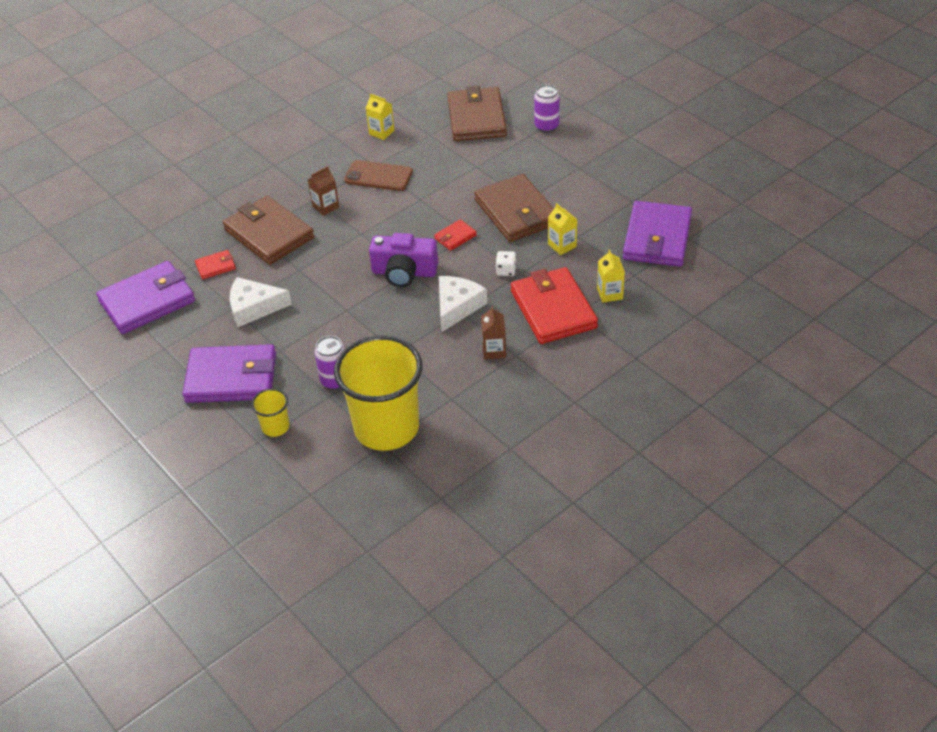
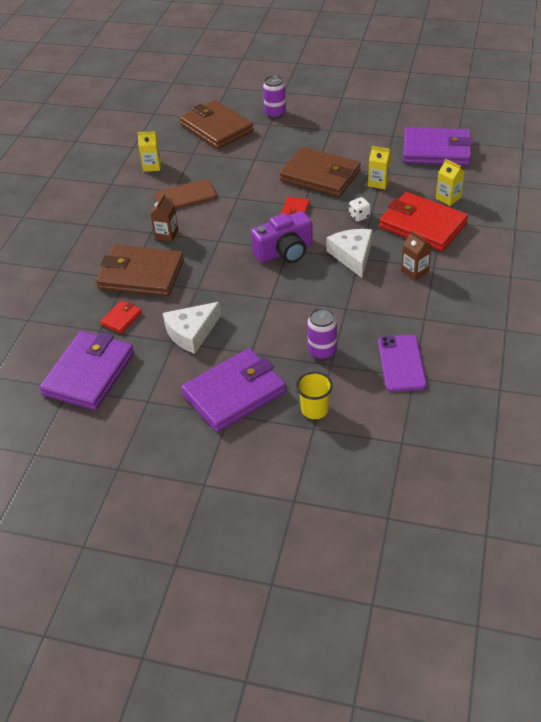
camera: 35 degrees left, 0 degrees up
yellow cup [334,335,422,451] -> purple phone [378,335,427,392]
purple wallet [623,201,692,267] -> purple wallet turned 60 degrees counterclockwise [403,127,473,165]

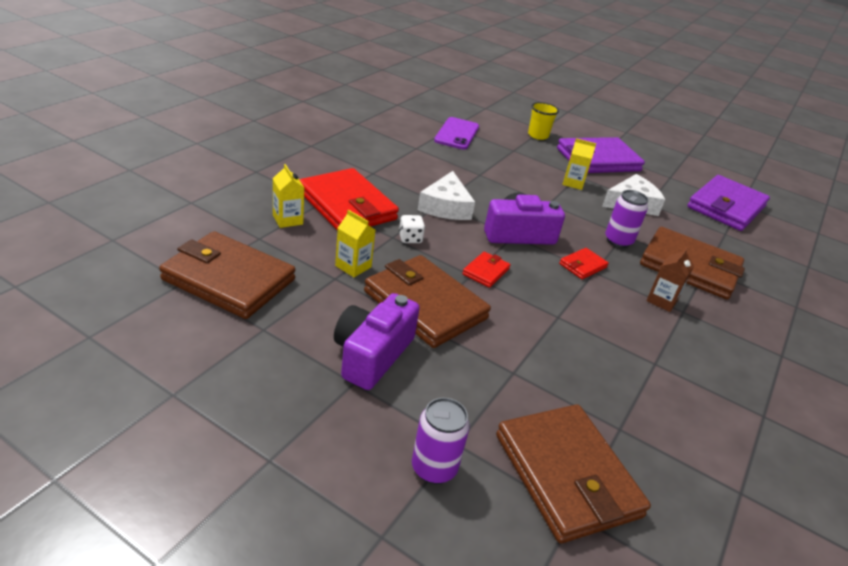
camera: 170 degrees left, 10 degrees down
red wallet [100,301,142,333] -> red wallet moved to [559,248,609,279]
yellow carton [137,131,161,172] -> yellow carton moved to [562,138,596,190]
brown phone [154,179,217,209] -> none
purple can [307,308,337,360] -> purple can moved to [605,190,648,248]
brown carton [401,231,432,281] -> none
purple wallet [403,127,473,165] -> brown wallet [159,231,295,319]
none -> purple camera [334,293,420,390]

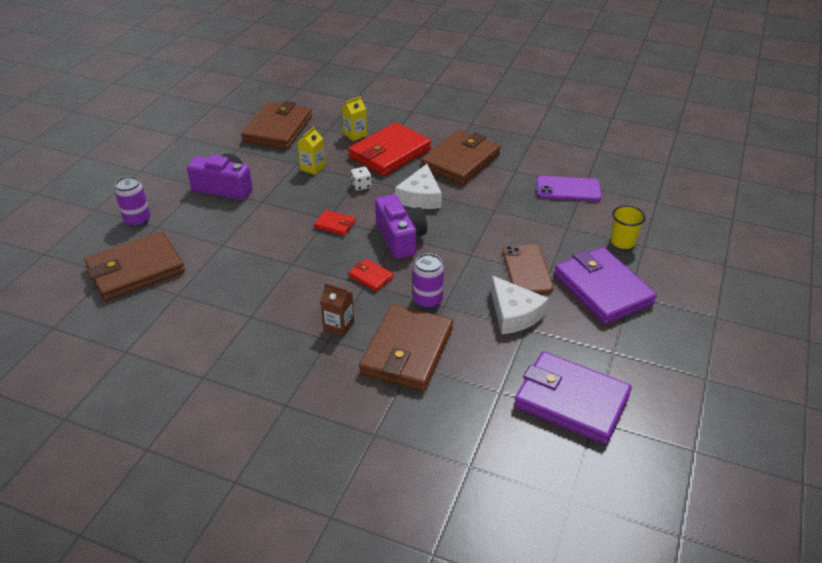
camera: 85 degrees right, 5 degrees up
brown wallet [364,255,491,348] -> brown wallet moved to [420,130,501,185]
white cheese [418,171,475,220] -> white cheese turned 75 degrees counterclockwise [395,164,442,209]
yellow carton [562,138,596,190] -> brown phone [502,244,553,294]

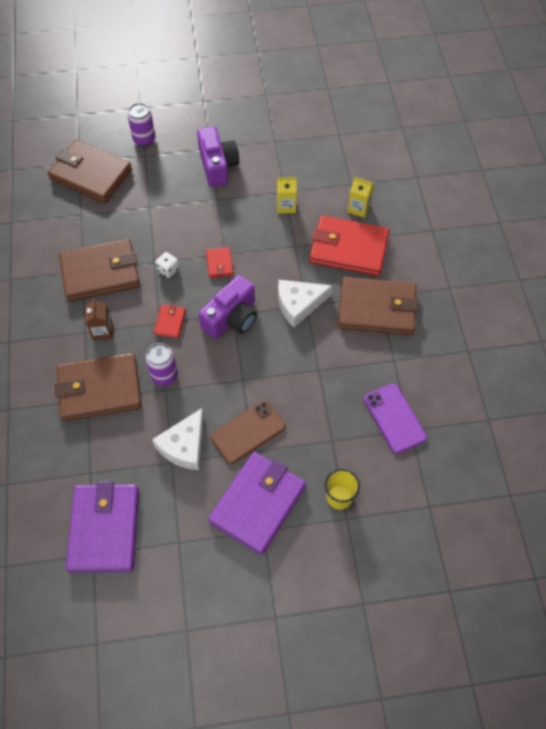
camera: 60 degrees right, 20 degrees up
brown wallet [241,101,312,149] -> brown wallet moved to [59,239,140,301]
white dice [351,167,372,191] -> white dice moved to [155,252,179,278]

